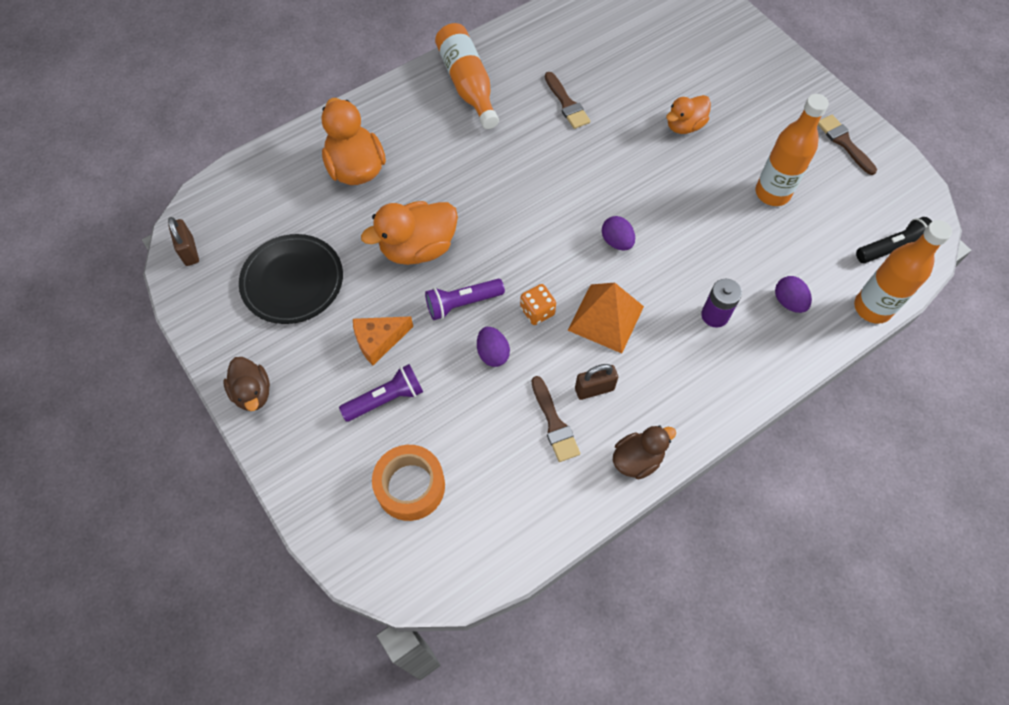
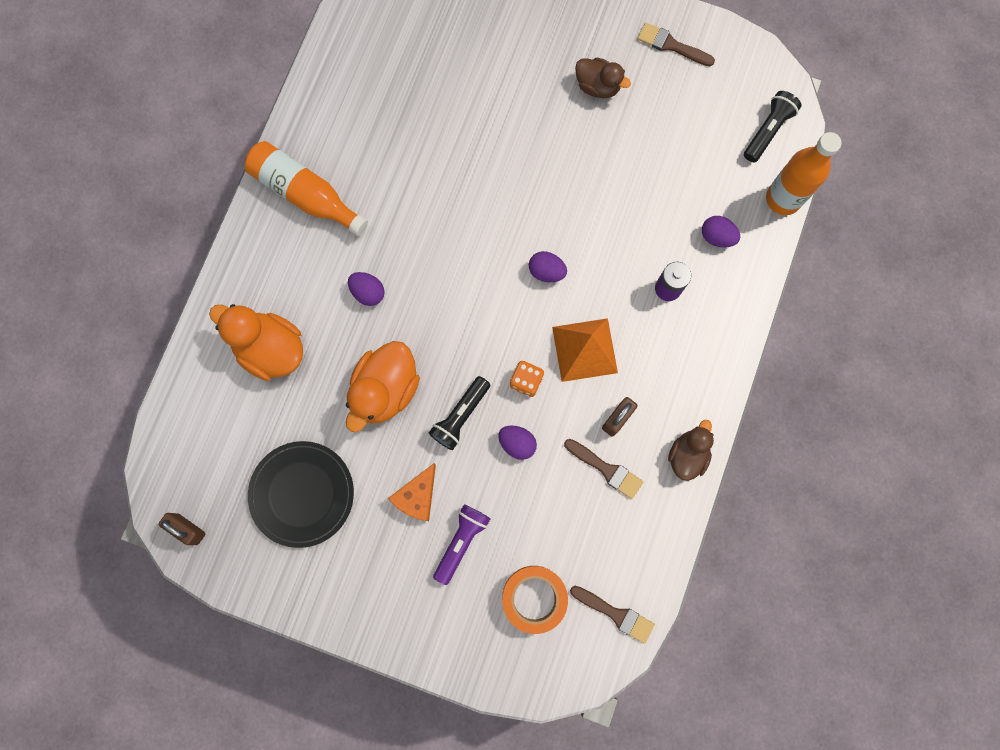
camera: 35 degrees left, 15 degrees up
brown duck [223,357,270,411] -> brown duck moved to [575,58,631,98]
purple flashlight [425,279,505,320] -> black flashlight [429,376,490,450]
brown brush [545,72,590,129] -> brown brush moved to [570,586,655,644]
orange duck [666,95,711,134] -> none
orange bottle [756,94,829,206] -> none
none -> purple egg [348,272,385,306]

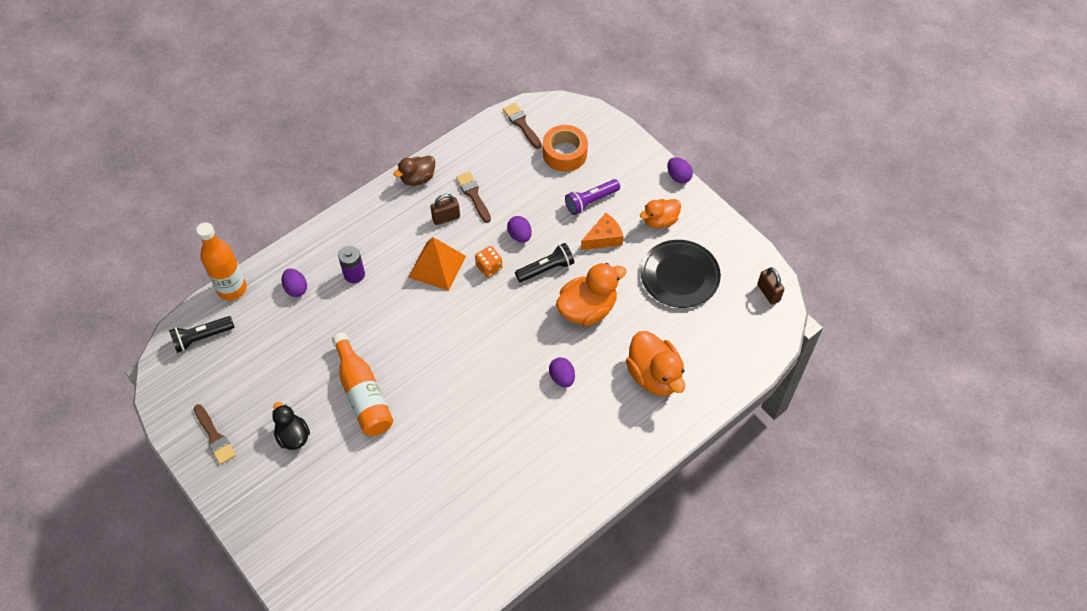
camera: 150 degrees left, 20 degrees down
orange bottle [245,141,368,236] -> orange bottle moved to [332,333,393,436]
purple egg [529,251,567,282] -> purple egg moved to [667,157,693,183]
brown duck [575,58,631,98] -> black duck [272,402,310,450]
none -> orange duck [640,199,681,229]

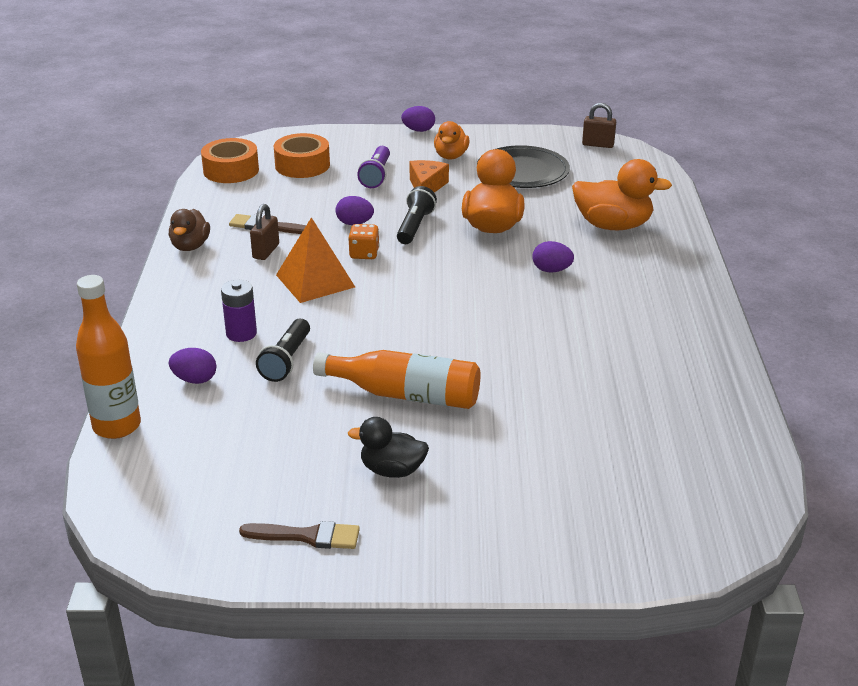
camera: 50 degrees left, 25 degrees down
black flashlight [169,316,234,353] -> black flashlight moved to [256,319,310,382]
brown brush [503,103,542,149] -> orange tape [201,138,259,183]

